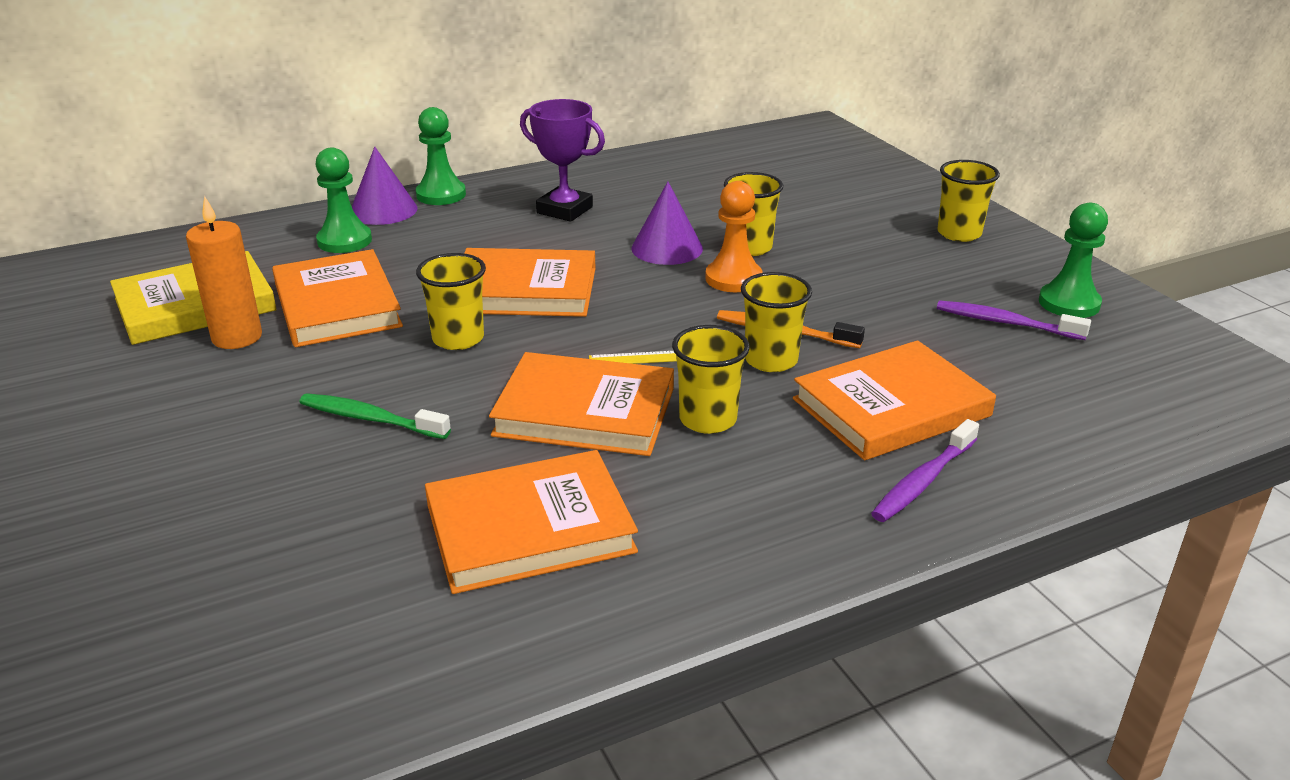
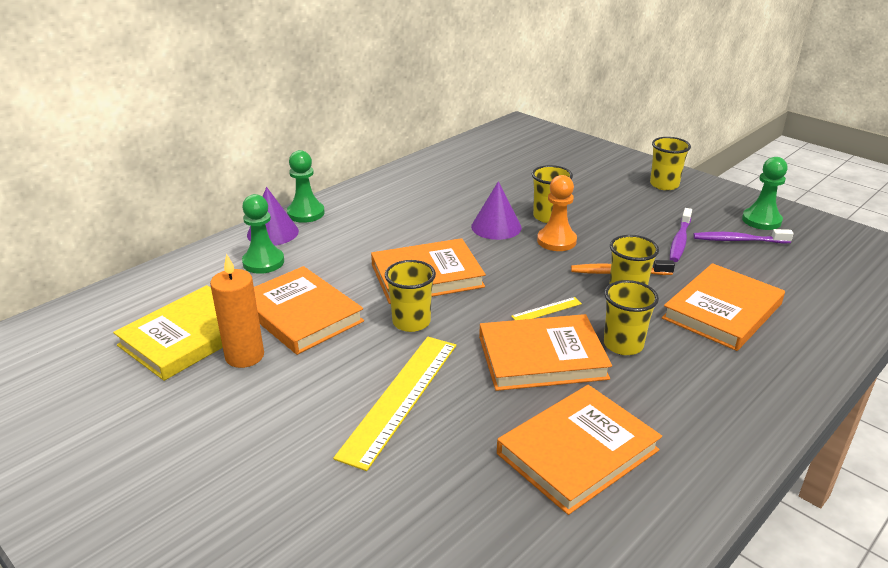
camera: 20 degrees left, 0 degrees up
green toothbrush [299,393,451,439] -> yellow ruler [333,337,456,471]
purple trophy [520,99,605,222] -> none
purple toothbrush [871,419,979,522] -> purple toothbrush moved to [670,208,692,262]

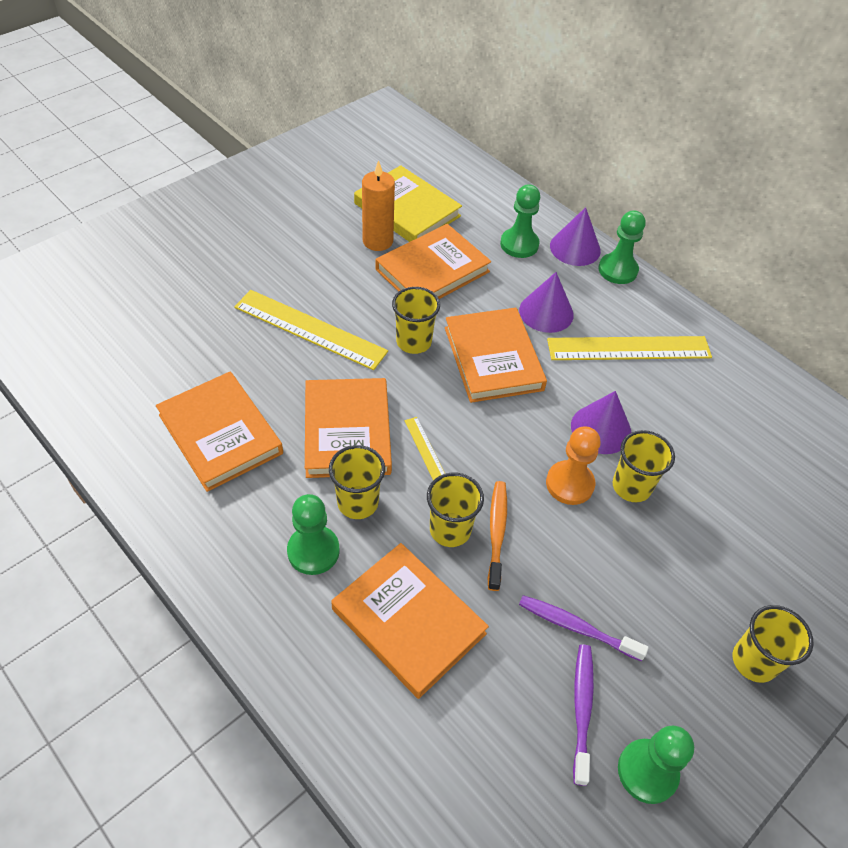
camera: 90 degrees right, 20 degrees up
none -> green pawn [287,494,340,575]
none -> purple cone [519,272,574,333]
none -> yellow ruler [547,336,712,360]

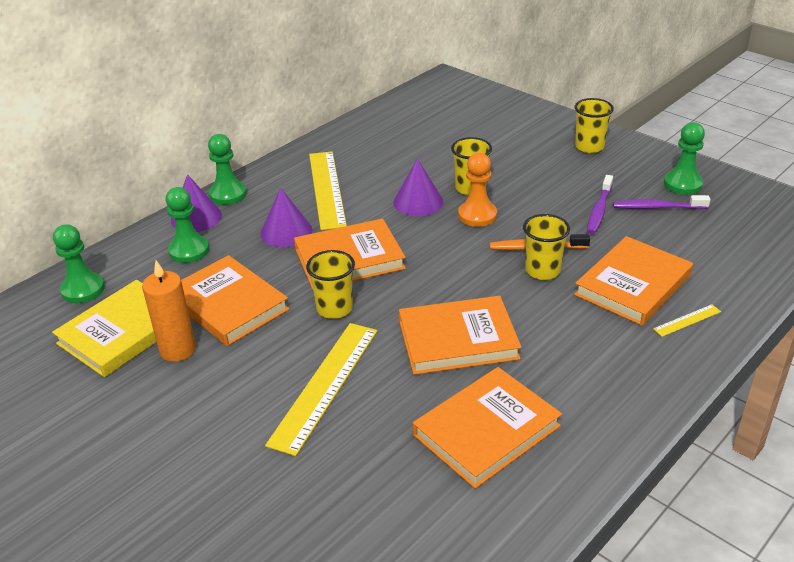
camera: 90 degrees left, 15 degrees down
green pawn [287,494,340,575] -> green pawn moved to [53,224,105,303]
yellow cup [329,445,385,519] -> none
yellow ruler [404,417,445,480] -> yellow ruler moved to [653,304,721,337]

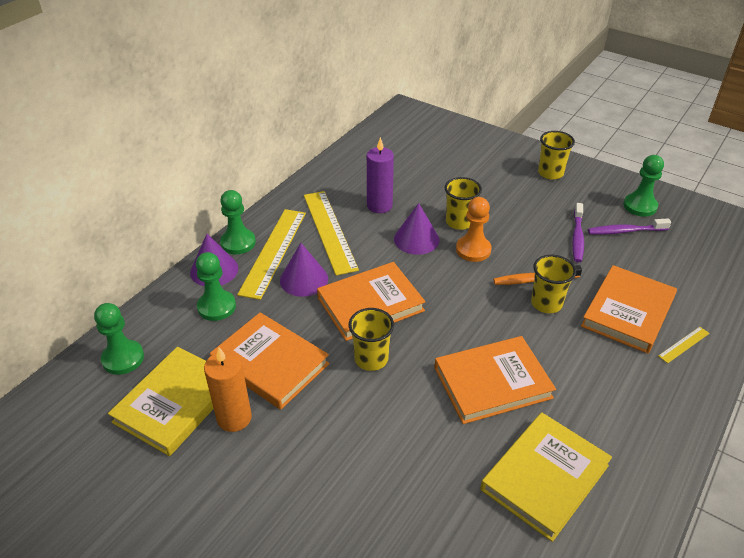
camera: 10 degrees left, 5 degrees up
yellow ruler [265,323,377,456] -> yellow ruler moved to [237,209,306,300]
orange book [413,367,562,489] -> yellow book [480,413,612,542]
none -> purple candle [367,137,394,213]

